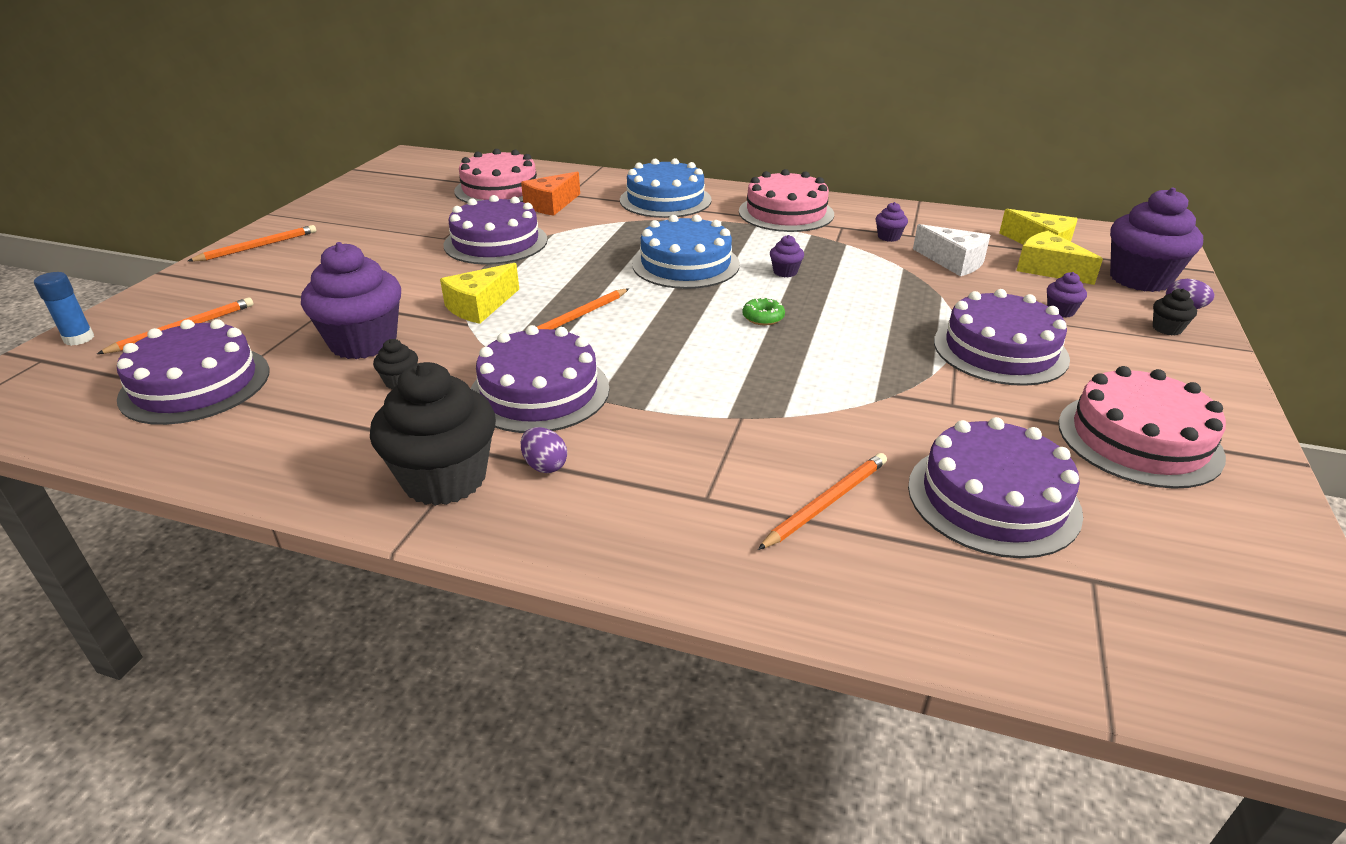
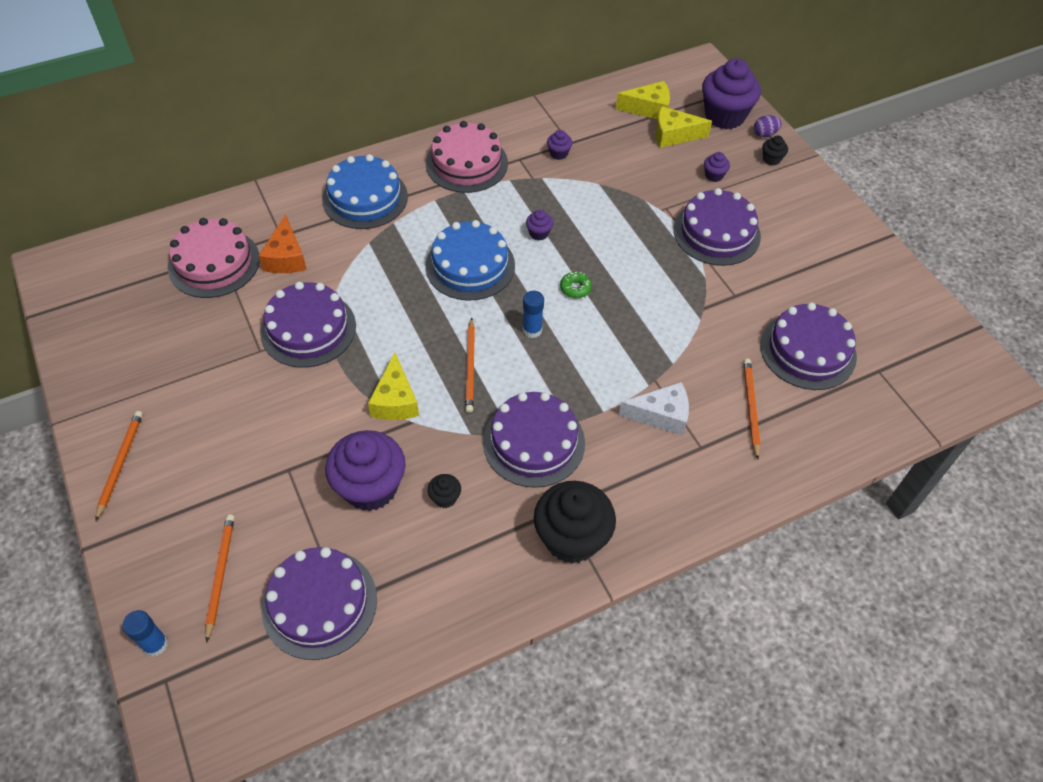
camera: 45 degrees left, 20 degrees up
purple egg [521,427,567,473] -> none
white cheese [913,224,990,276] -> white cheese moved to [619,382,689,436]
pink cake [1058,366,1226,489] -> none
none -> blue glue stick [523,291,544,338]

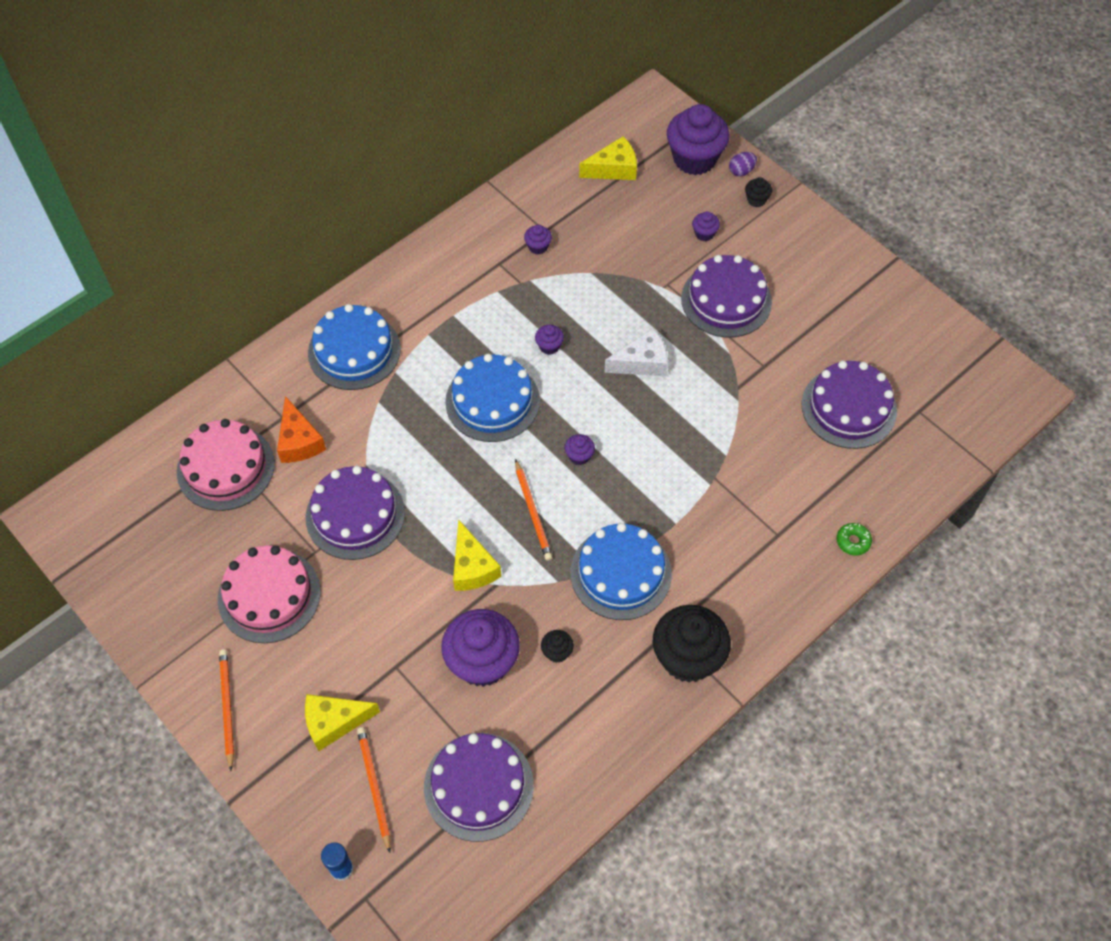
camera: 15 degrees left, 5 degrees up
pink cake [426,121,508,193] -> pink cake moved to [218,545,321,643]
purple cake [483,392,585,488] -> blue cake [570,523,672,620]
blue glue stick [523,291,544,338] -> purple cupcake [565,434,595,465]
green donut [560,272,592,298] -> green donut moved to [836,523,872,556]
white cheese [619,382,689,436] -> white cheese moved to [604,328,668,376]
yellow cheese [656,106,712,148] -> yellow cheese moved to [305,694,380,751]
orange pencil [743,359,760,460] -> none

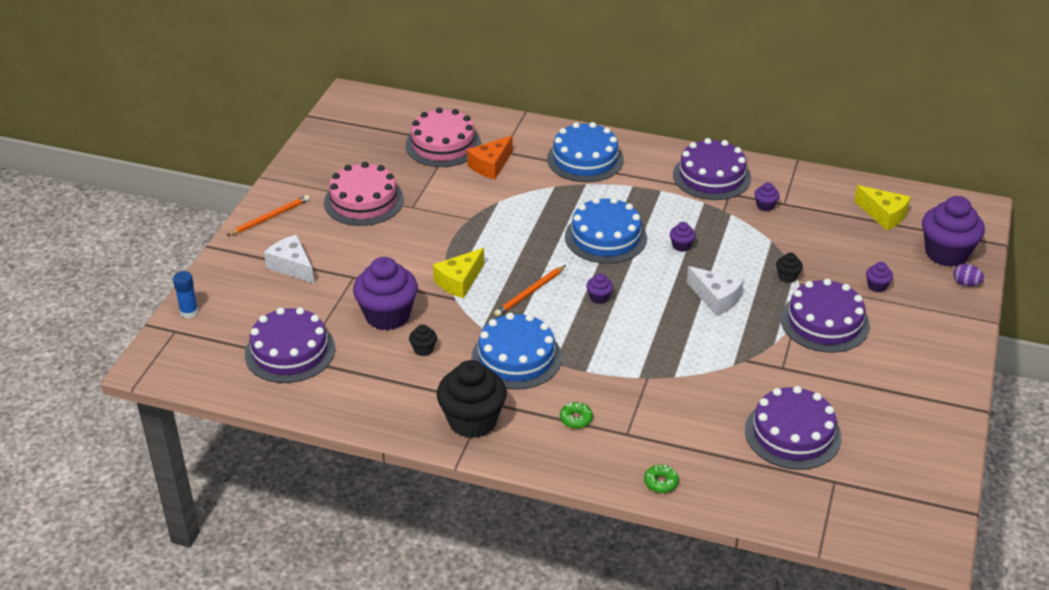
camera: 60 degrees right, 20 degrees down
yellow cheese [305,694,380,751] -> white cheese [264,235,314,283]
purple cake [306,466,405,560] -> purple cake moved to [673,138,751,200]
orange pencil [357,727,391,853] -> none
black cupcake [745,177,772,207] -> black cupcake moved to [776,252,803,283]
none -> green donut [560,402,593,429]

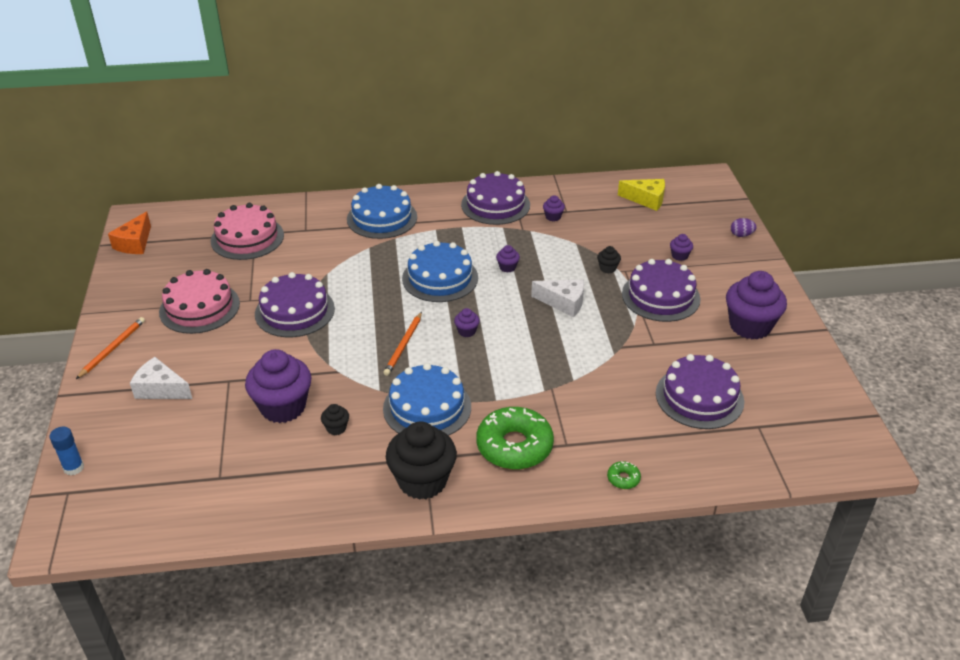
camera: 25 degrees left, 0 degrees up
purple cake [245,307,335,383] -> purple cake moved to [255,272,335,337]
yellow cheese [433,248,484,298] -> none
orange cheese [467,135,513,179] -> orange cheese moved to [108,211,151,254]
green donut [560,402,593,429] -> green donut [476,407,554,470], size x2.39
purple cupcake [922,196,985,267] -> purple cupcake moved to [726,271,787,340]

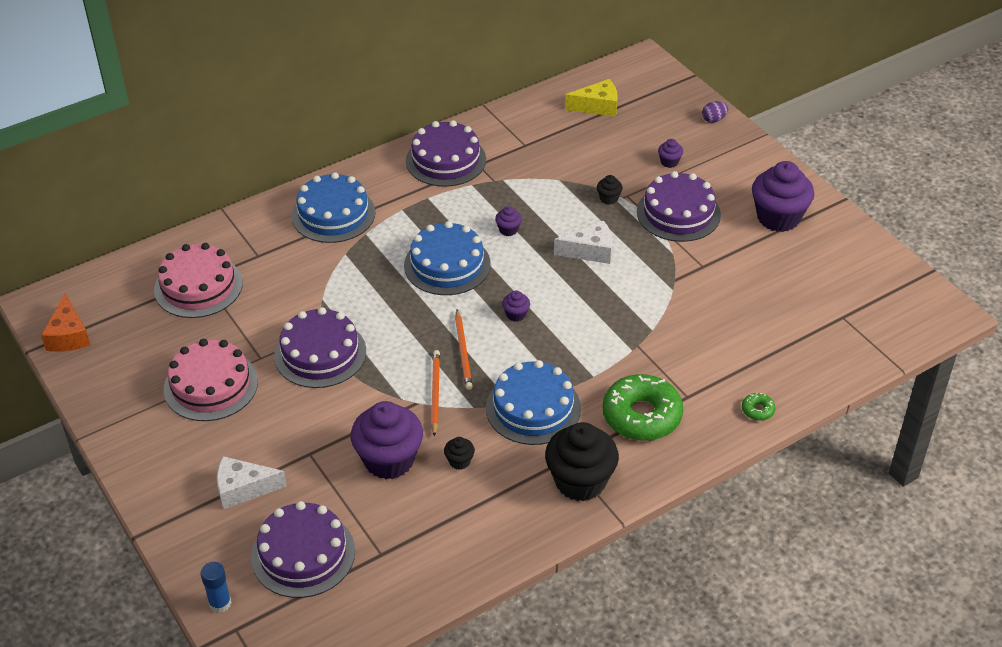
camera: 25 degrees left, 5 degrees up
orange pencil [76,317,145,379] -> orange pencil moved to [431,350,440,437]
purple cupcake [543,195,565,221] -> none
purple cake [656,354,744,429] -> purple cake moved to [251,501,355,598]

